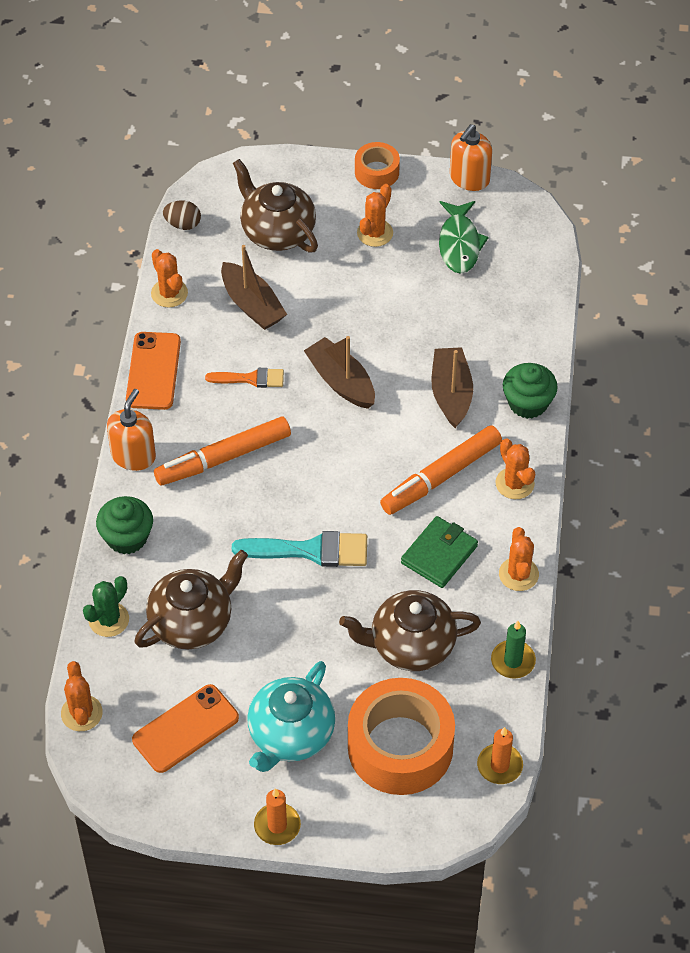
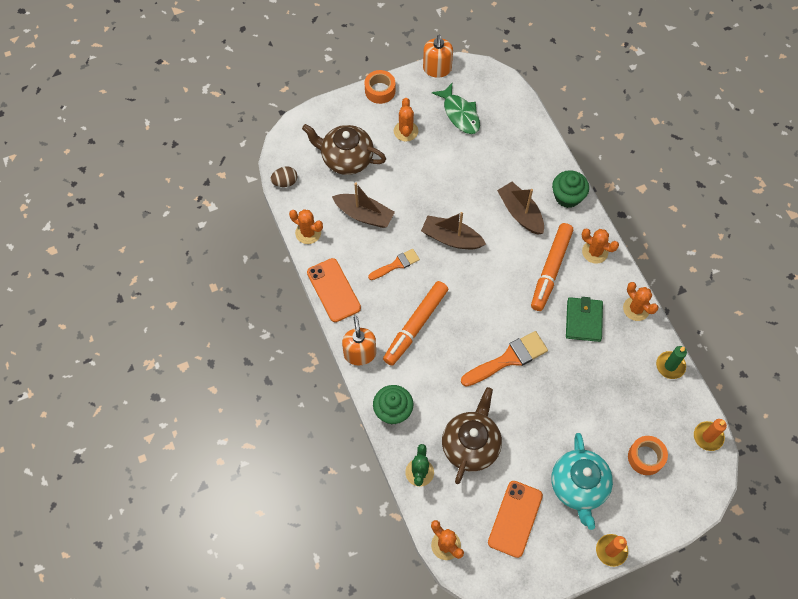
camera: 30 degrees left, 10 degrees up
turquoise brush [232,531,367,567] -> orange brush [461,331,548,387]
brown teapot [339,590,481,671] -> none
orange tape [348,678,455,795] -> orange tape [628,436,668,475], size x0.50

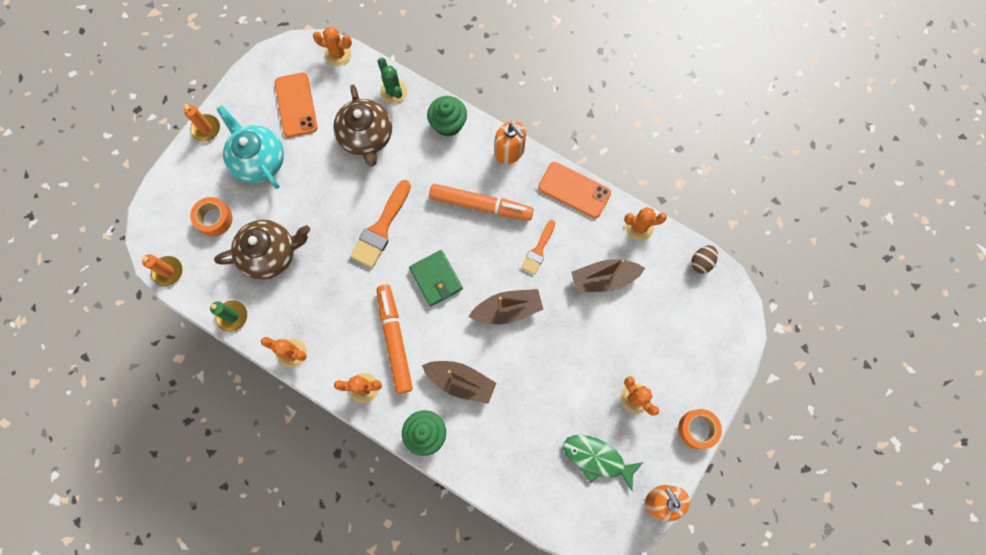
camera: 145 degrees right, 10 degrees up
brown teapot [302,124,386,175] -> brown teapot moved to [214,220,310,280]
orange marker [383,281,448,366] -> orange marker turned 105 degrees clockwise [429,184,534,221]
green wallet [566,297,603,342] -> green wallet moved to [409,250,463,306]

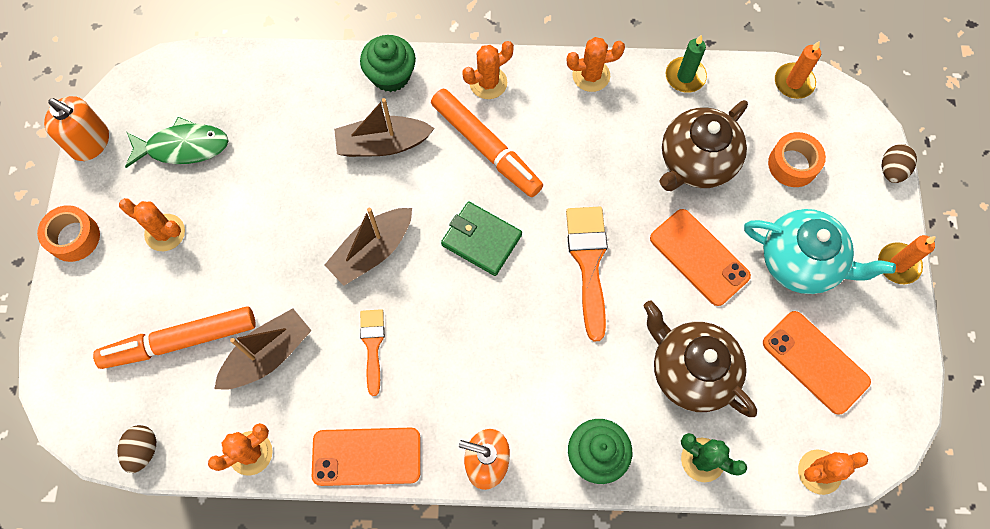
camera: 150 degrees right, 5 degrees down
orange marker [429,184,534,221] -> orange marker moved to [93,306,256,369]
none -> orange phone [650,209,751,306]
none -> brown egg [882,144,917,183]

